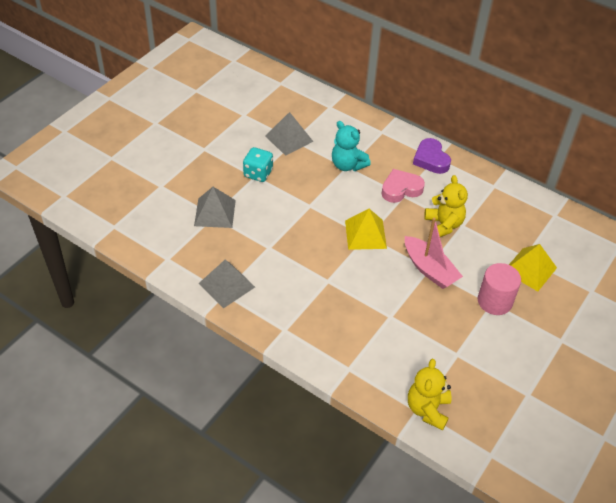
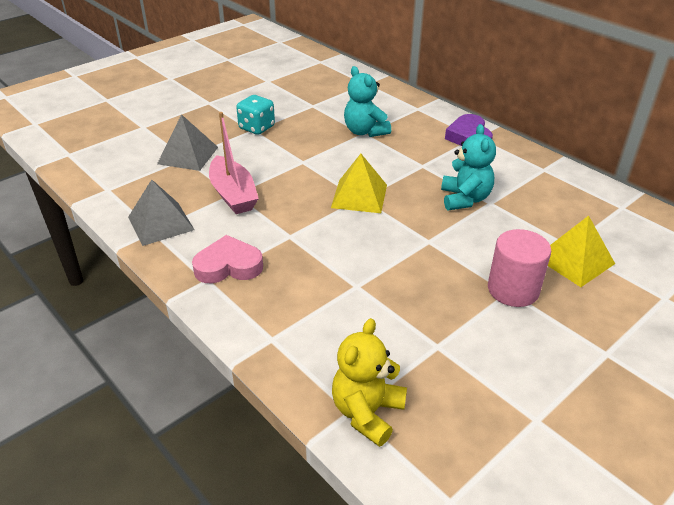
camera: 15 degrees right, 10 degrees down
grey pyramid [265,112,314,156] -> none
pink heart [381,169,425,203] -> pink heart moved to [192,235,263,283]
pink boat [405,217,463,289] -> pink boat moved to [209,112,259,214]
yellow teddy bear [424,175,468,237] -> turquoise teddy bear [441,124,496,210]

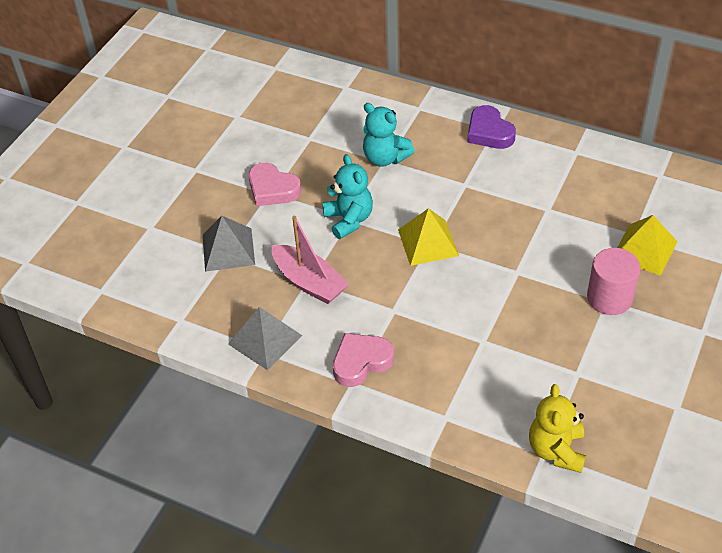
camera: 20 degrees left, 10 degrees up
turquoise dice [236,95,275,135] -> pink heart [248,163,301,206]
turquoise teddy bear [441,124,496,210] -> turquoise teddy bear moved to [322,154,373,239]

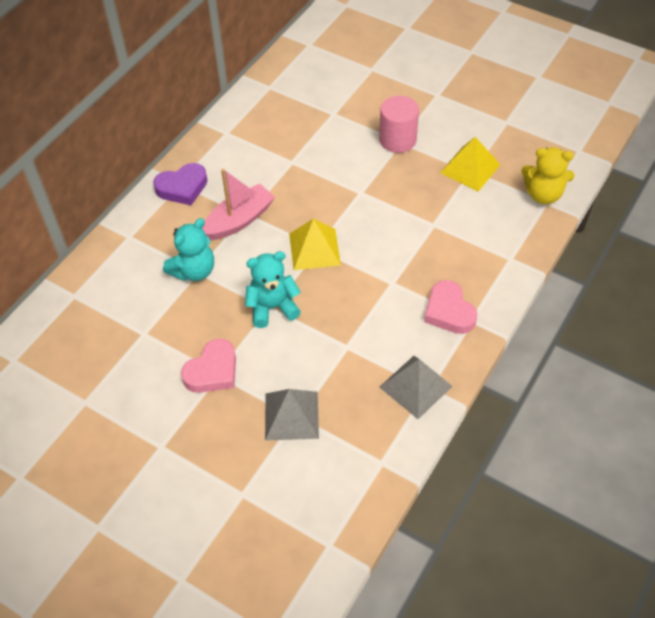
camera: 85 degrees left, 5 degrees up
pink boat [272,216,349,304] -> pink boat moved to [202,169,275,240]
yellow pyramid [617,215,678,276] -> yellow pyramid moved to [440,137,501,192]

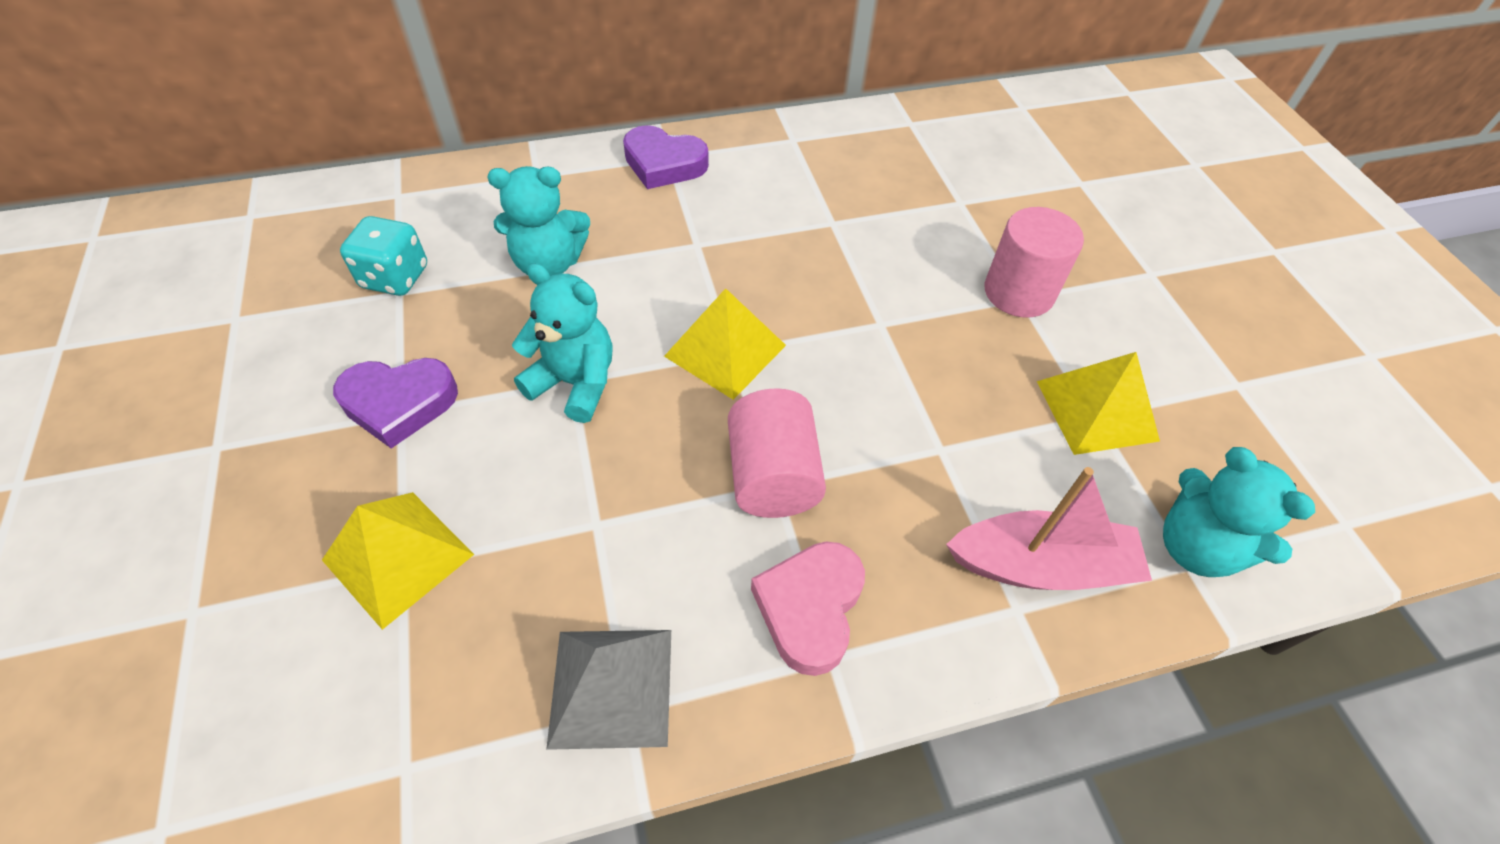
camera: 40 degrees right, 0 degrees up
pink heart [181,339,236,393] -> purple heart [333,358,458,448]
pink boat [202,169,275,240] -> pink boat moved to [946,467,1152,590]
grey pyramid [265,389,319,440] -> yellow pyramid [322,492,474,630]
yellow teddy bear [521,148,575,204] -> turquoise teddy bear [1163,447,1315,577]
none -> turquoise dice [340,216,427,296]
none -> pink cylinder [728,388,826,518]

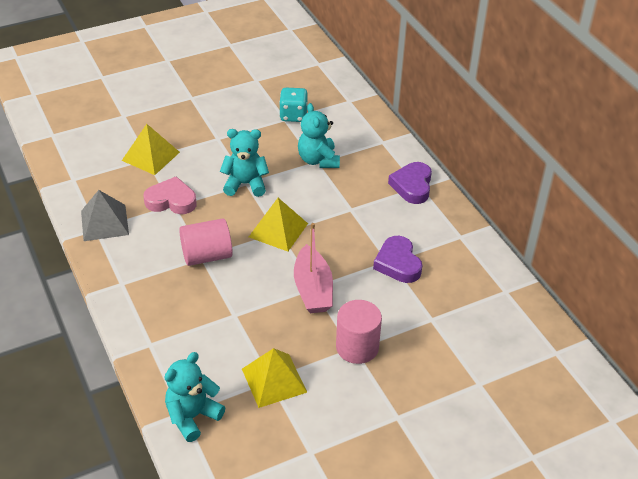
camera: 80 degrees right, 10 degrees down
purple heart [333,358,458,448] -> purple heart moved to [373,236,422,283]
turquoise teddy bear [512,263,613,423] -> turquoise teddy bear turned 105 degrees counterclockwise [220,129,269,197]
pink heart [751,541,865,676] -> pink heart moved to [143,177,196,214]
pink boat [946,467,1152,590] -> pink boat moved to [294,223,333,313]

